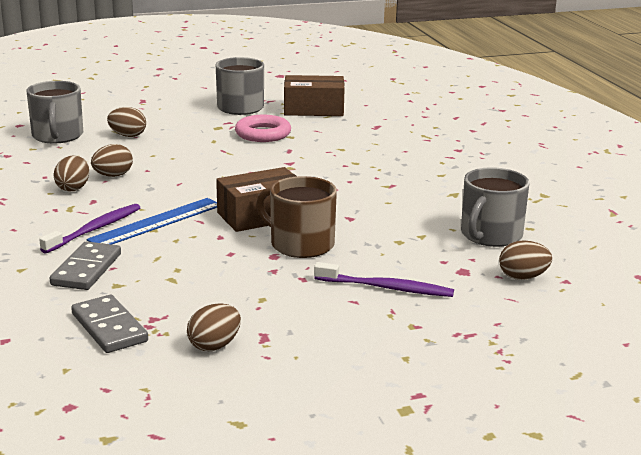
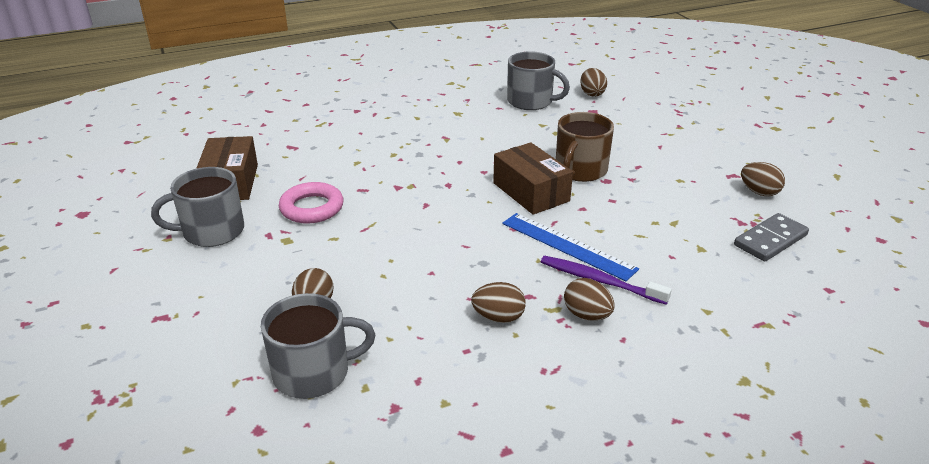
camera: 95 degrees left, 10 degrees up
grey domino [50,241,121,290] -> none
brown egg [91,144,133,177] -> brown egg moved to [564,278,615,321]
purple toothbrush [314,262,454,297] -> none

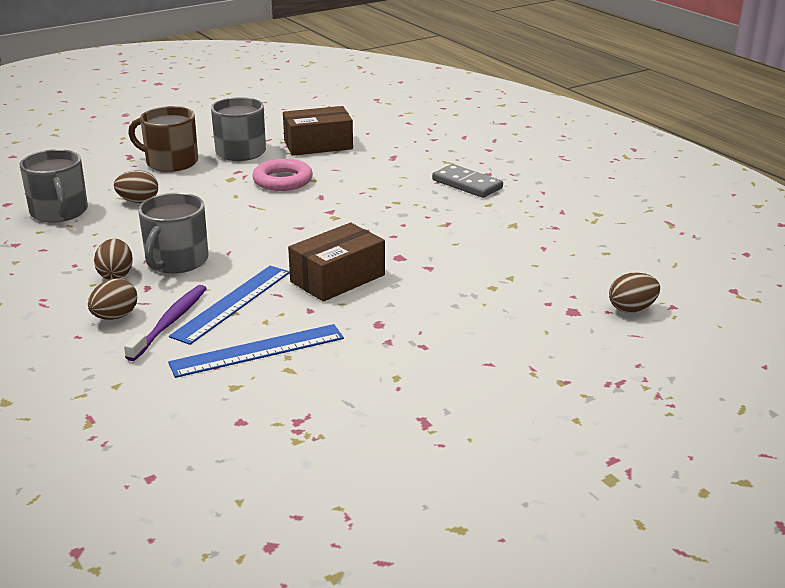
camera: 80 degrees right, 5 degrees down
grey mug [507,51,570,110] -> grey mug moved to [138,193,209,274]
brown mug [556,112,614,182] -> brown mug moved to [128,106,198,172]
grey domino [734,213,809,261] -> grey domino moved to [432,164,503,198]
brown egg [741,162,785,196] -> none
none -> blue ruler [168,324,344,378]

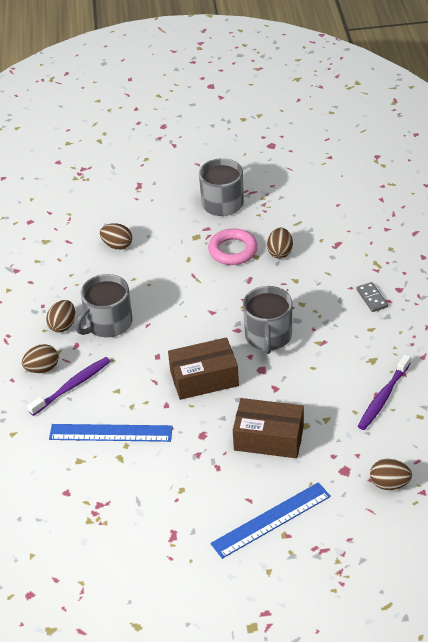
camera: 30 degrees right, 15 degrees up
grey mug [20,149,88,223] -> grey mug moved to [243,286,292,354]
brown mug [128,106,198,172] -> none
blue ruler [169,266,290,345] -> blue ruler moved to [210,482,331,559]
brown box [283,106,353,156] -> brown box moved to [233,398,304,458]
grey domino [432,164,503,198] -> grey domino [357,282,388,312], size x0.64
none -> brown egg [267,228,293,259]
none -> purple toothbrush [358,354,411,430]

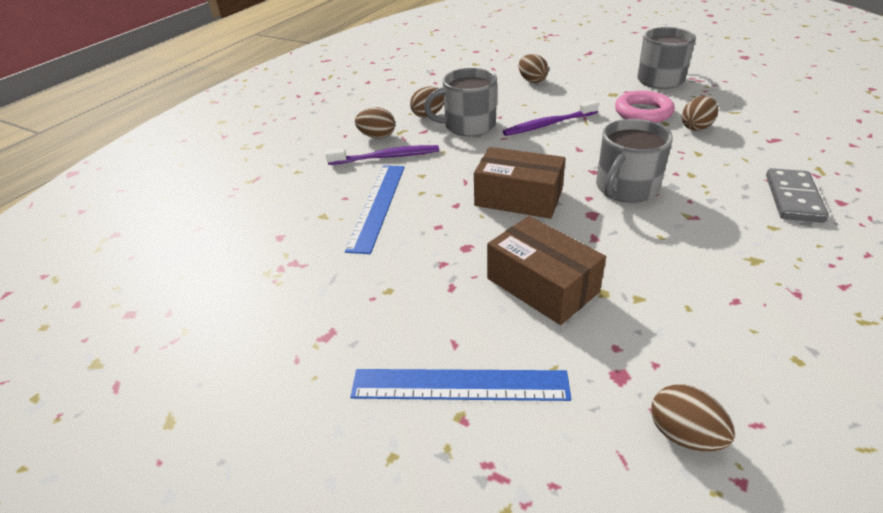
camera: 35 degrees right, 5 degrees down
blue ruler [49,424,173,442] -> blue ruler turned 60 degrees clockwise [345,165,405,254]
grey domino [357,282,388,312] -> grey domino [766,168,829,223], size x1.57
purple toothbrush [358,354,411,430] -> purple toothbrush moved to [503,100,599,136]

